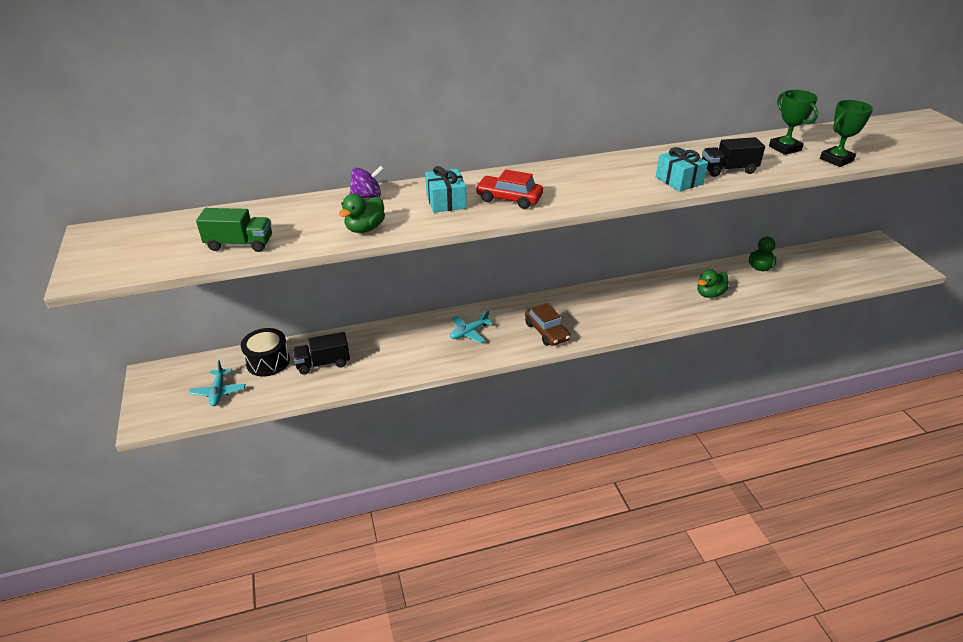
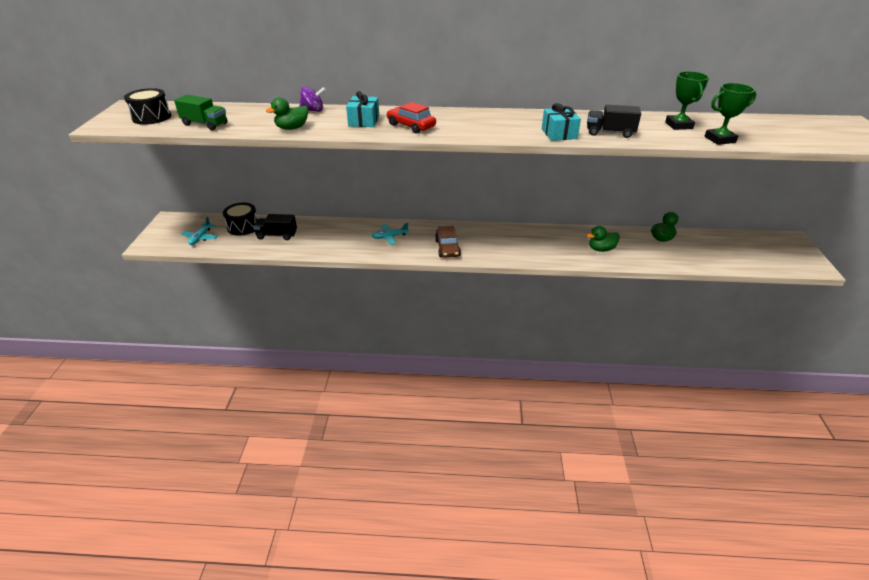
camera: 20 degrees right, 0 degrees up
none -> black drum [124,88,171,125]

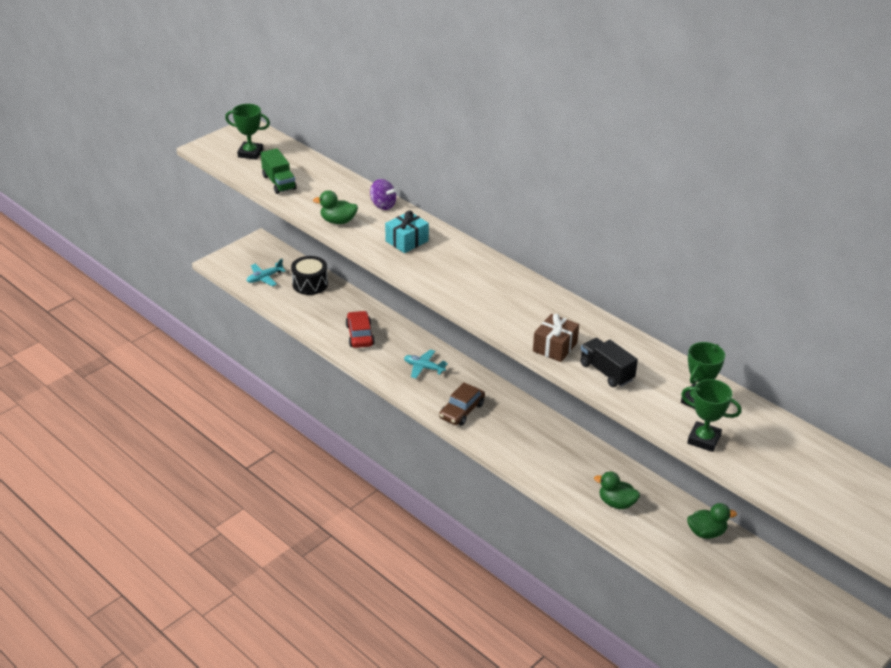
camera: 40 degrees right, 0 degrees up
black drum [124,88,171,125] -> green trophy [225,104,270,160]
black truck [253,214,297,240] -> none
red car [387,102,436,134] -> red car moved to [346,311,375,348]
turquoise gift [542,103,581,141] -> brown gift [533,314,579,362]

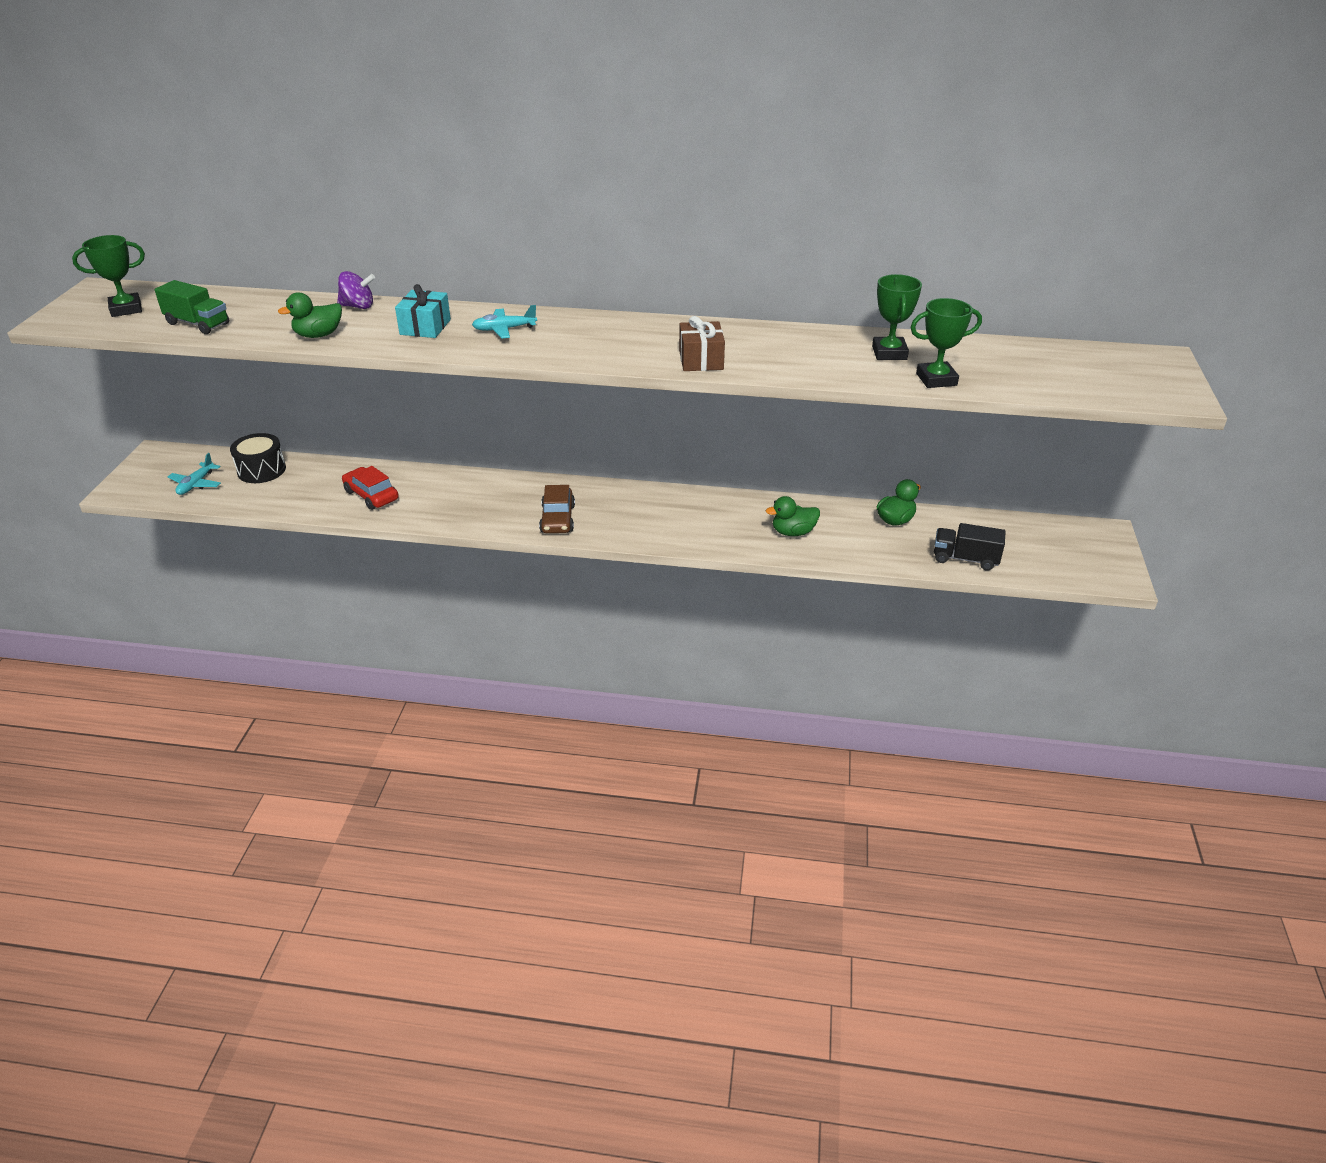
camera: 35 degrees left, 0 degrees up
turquoise plane [404,349,448,378] -> turquoise plane moved to [472,305,537,338]
black truck [580,338,638,387] -> black truck moved to [934,523,1006,570]

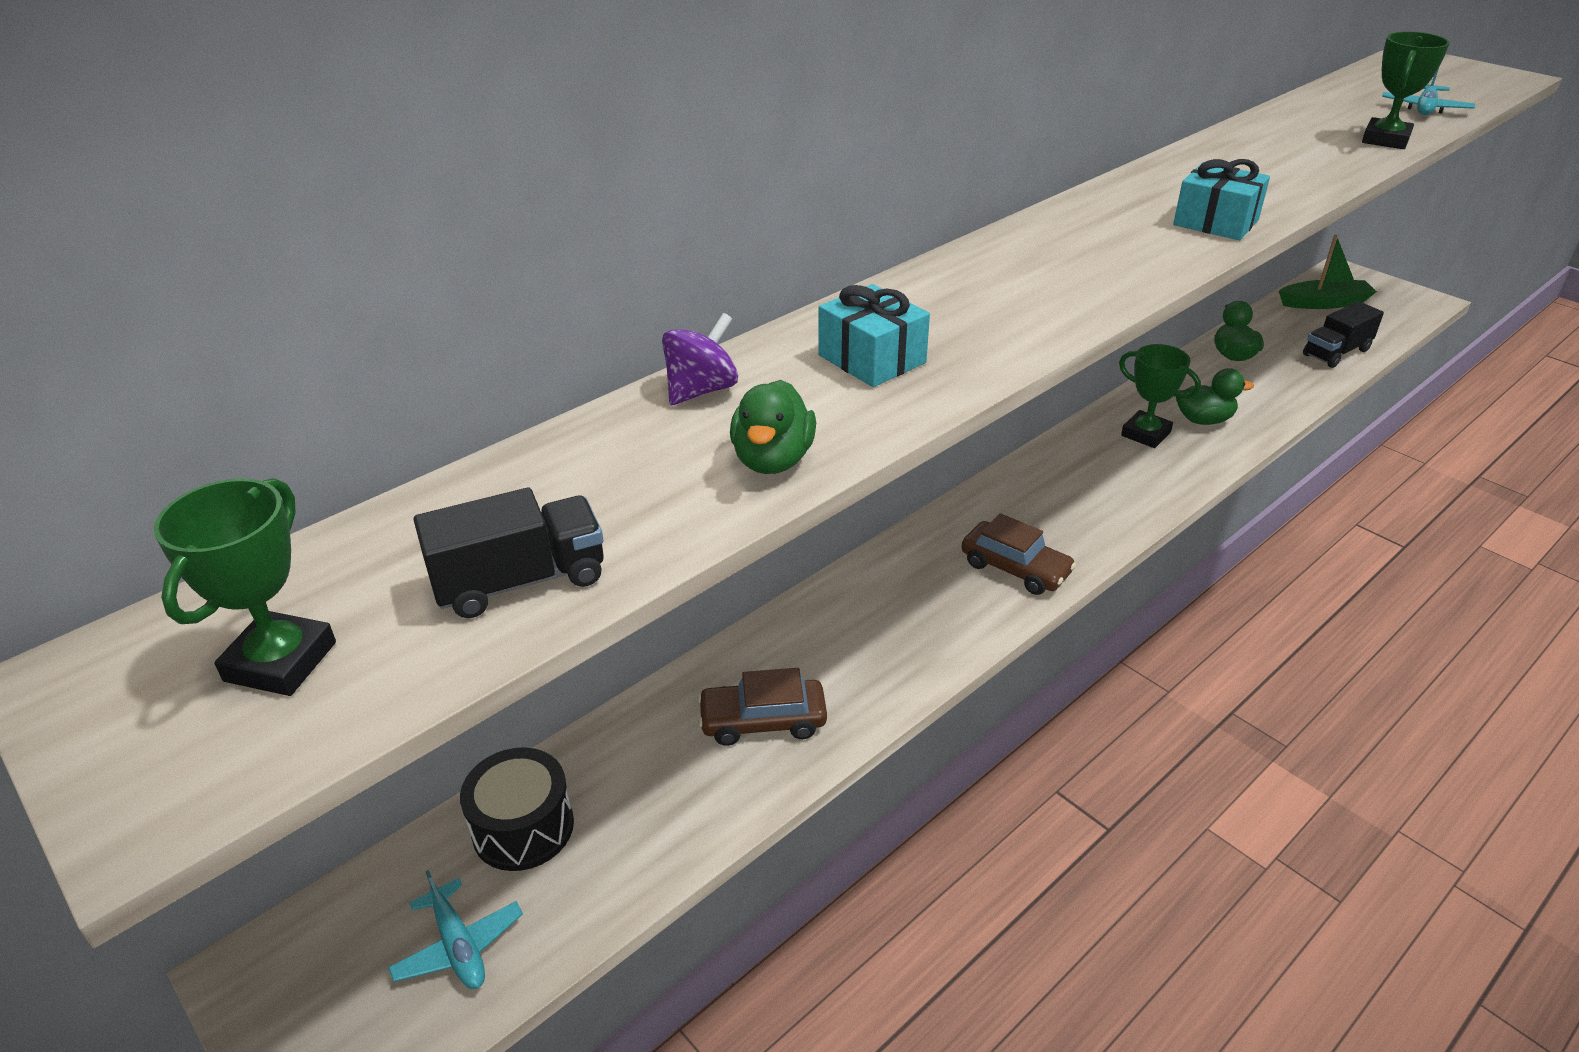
camera: 50 degrees left, 0 degrees up
green truck [154,280,229,334] -> black truck [414,488,604,618]
red car [342,466,399,510] -> brown car [697,668,827,746]
turquoise plane [472,305,537,338] -> turquoise plane moved to [1382,68,1475,115]
brown gift [679,316,725,371] -> turquoise gift [1173,159,1270,240]
green duck [765,496,820,536] -> green duck turned 120 degrees counterclockwise [1176,368,1254,425]
green trophy [872,274,922,360] -> green trophy moved to [1119,344,1201,448]
none -> green boat [1279,235,1377,309]

